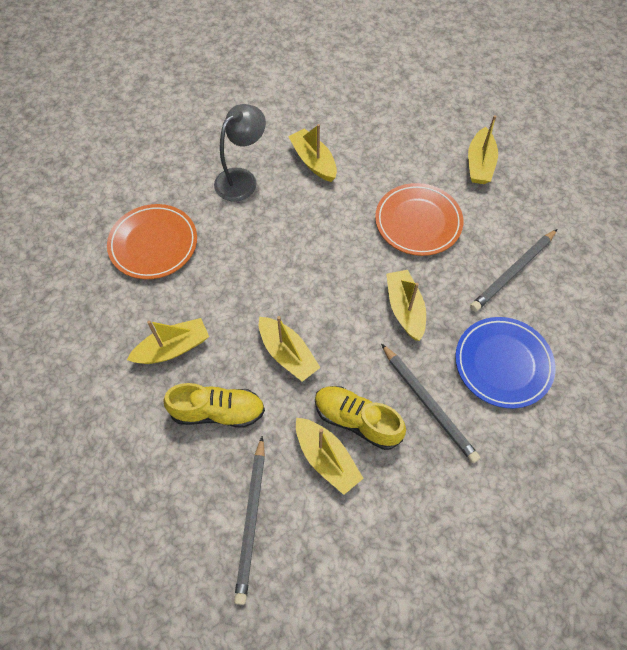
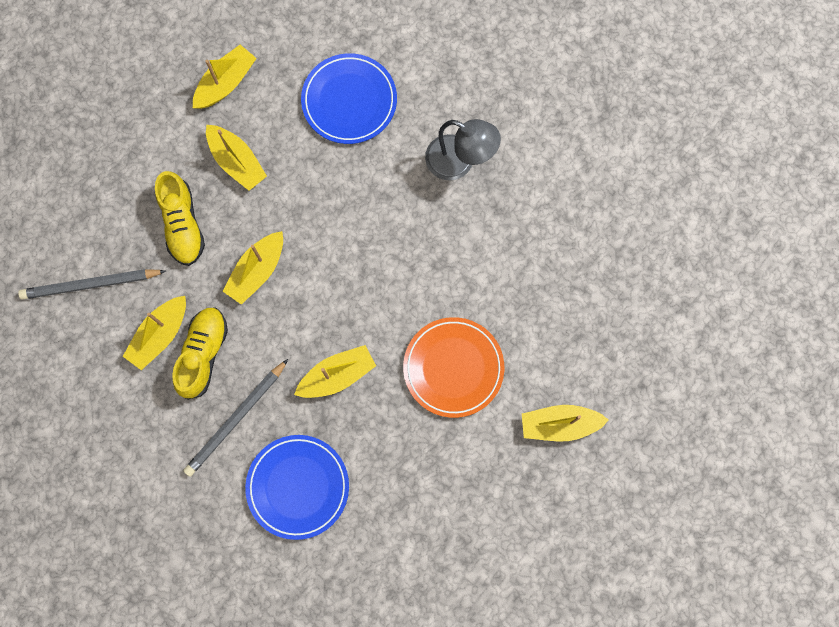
camera: 75 degrees right, 15 degrees up
orange plate [107,204,197,279] -> blue plate [301,53,397,144]
yellow boat [288,124,337,182] -> yellow boat moved to [193,45,257,109]
grey pencil [470,229,557,312] -> none

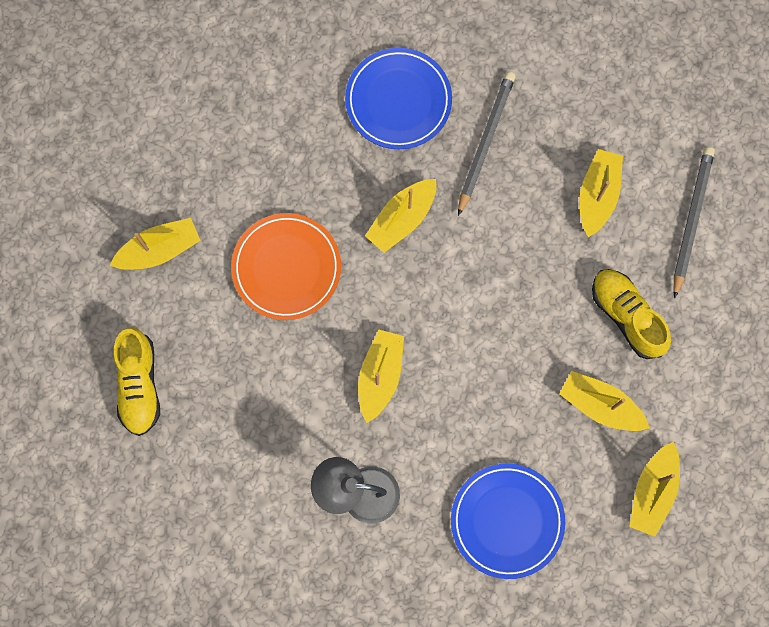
camera: 160 degrees right, 0 degrees up
grey pencil [18,269,166,300] -> grey pencil turned 45 degrees counterclockwise [674,147,715,299]
yellow shoe [172,307,228,400] -> yellow shoe moved to [114,327,160,436]
yellow boat [223,231,283,305] -> yellow boat moved to [358,330,404,423]

